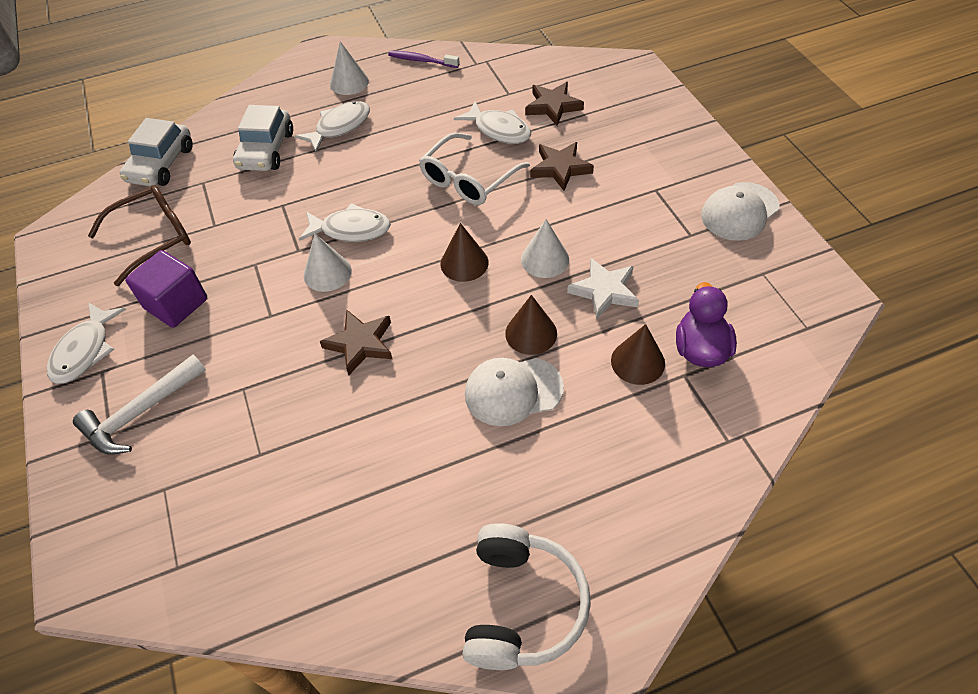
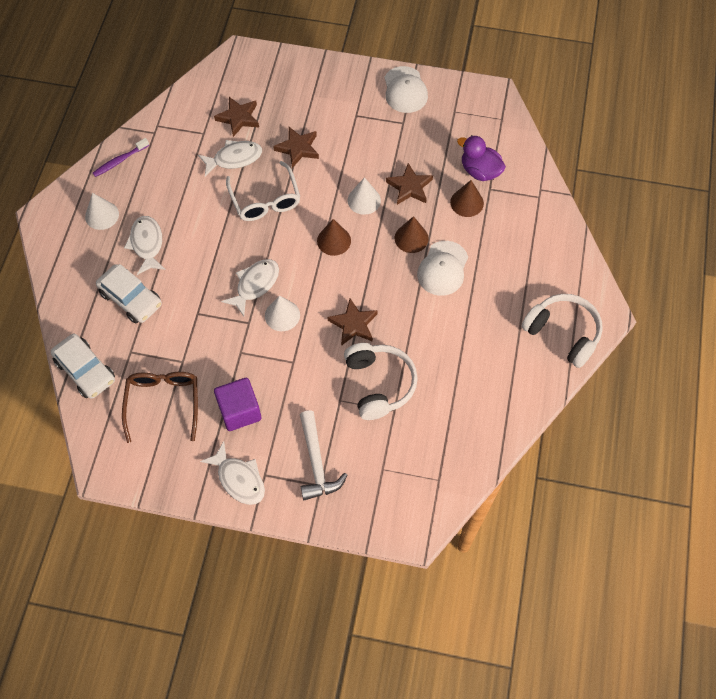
camera: 60 degrees left, 10 degrees up
white star [567,258,639,320] -> brown star [386,163,433,205]
none -> white headphones [344,343,418,420]

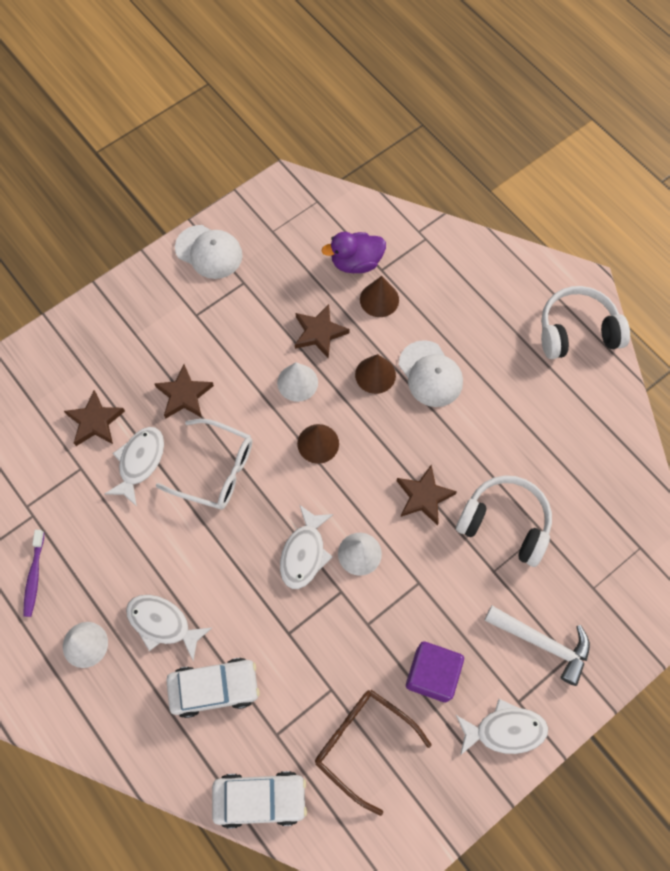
camera: 50 degrees left, 5 degrees up
white fish [221,259,279,317] -> white fish turned 150 degrees counterclockwise [280,505,334,589]

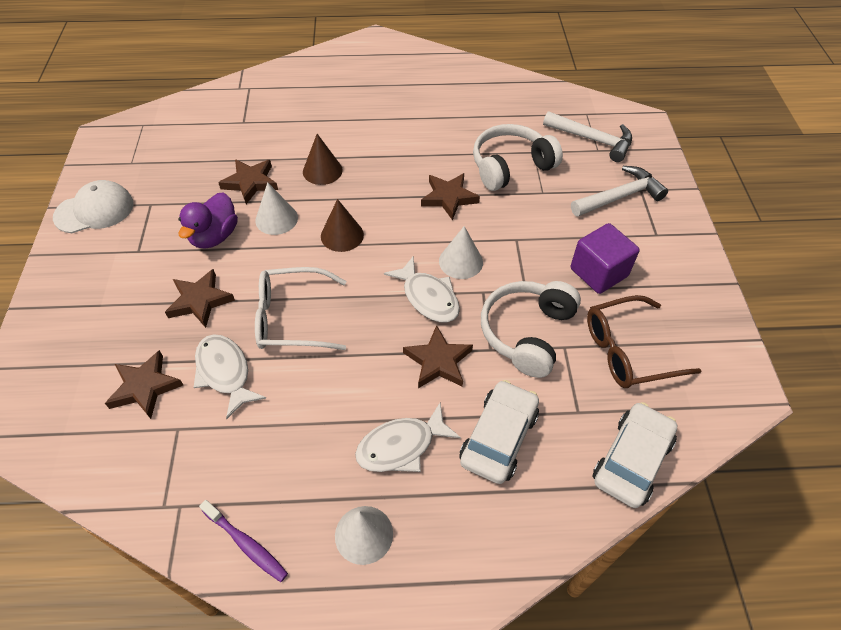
camera: 55 degrees left, 15 degrees down
white glasses [156,419,252,510] -> white glasses turned 150 degrees counterclockwise [255,267,346,350]
purple duck [321,232,386,273] -> purple duck moved to [178,192,238,248]
brown cone [360,276,399,317] -> none
white cap [399,340,463,407] -> none
white fish [456,699,548,756] -> none
white headphones [541,286,630,359] -> white headphones moved to [481,281,581,378]
none -> brown star [403,325,473,388]
none -> white hammer [543,111,632,162]

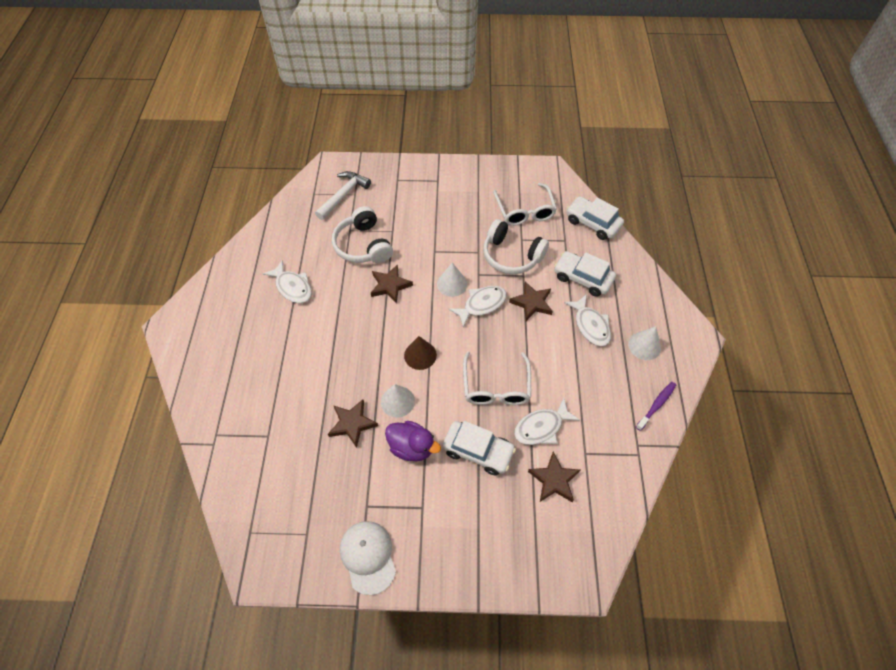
camera: 85 degrees left, 5 degrees up
brown star [165,269,235,328] -> white car [442,421,516,475]
brown cone [303,134,343,185] -> none
white hammer [571,166,668,217] -> none
purple cube [571,223,640,294] -> none
brown glasses [587,295,701,388] -> white glasses [493,183,557,226]
none -> white fish [262,260,312,303]

